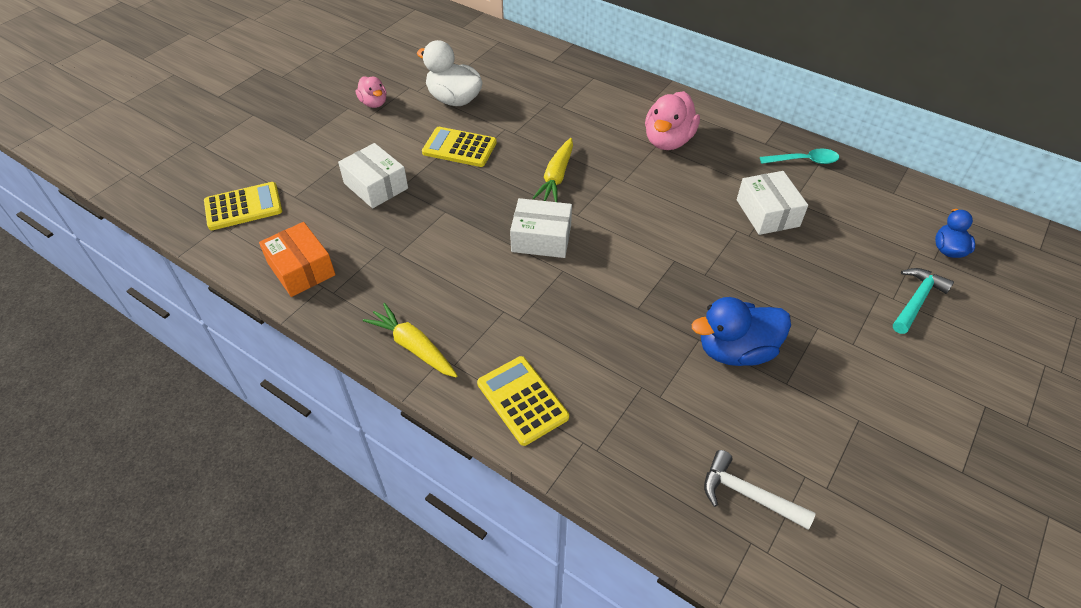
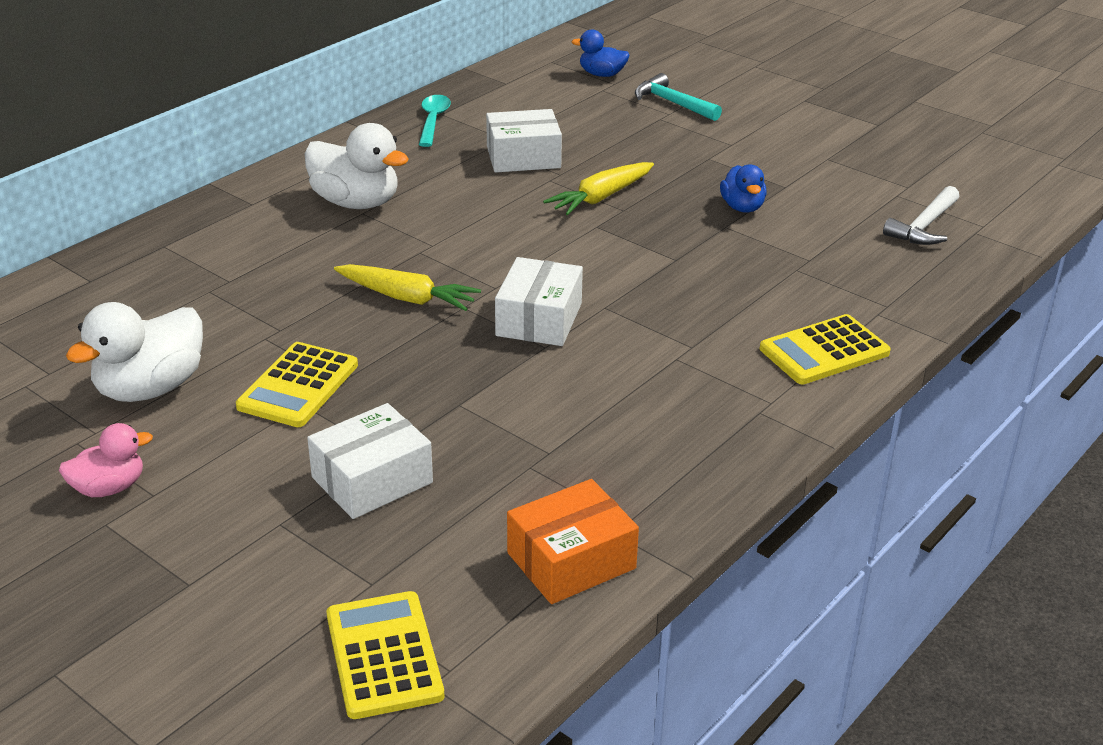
camera: 85 degrees left, 15 degrees down
yellow carrot [363,303,458,377] -> yellow carrot moved to [543,162,654,215]
pink duck [645,91,700,150] -> white duck [304,123,409,209]
blue duck [692,297,791,366] -> blue duck [720,165,767,212], size x0.59

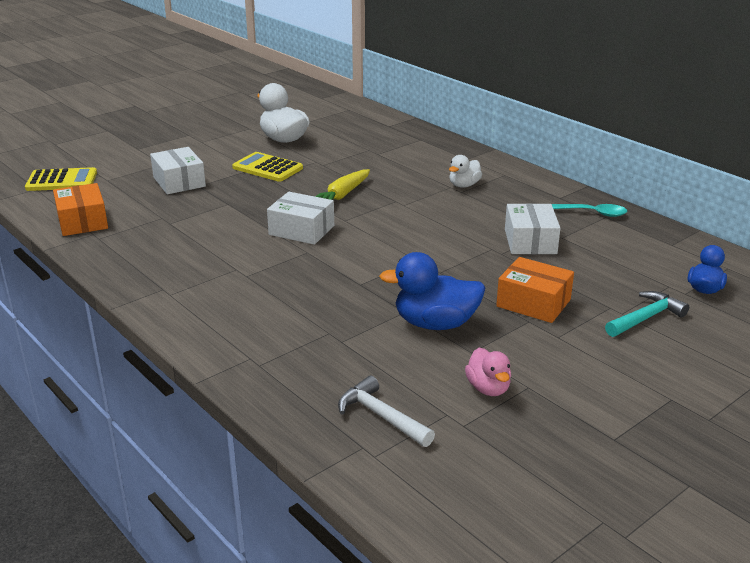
camera: 100 degrees right, 5 degrees down
pink duck [59,423,153,497] -> pink duck moved to [465,348,511,396]
white duck [304,123,409,209] -> white duck [449,155,482,188], size x0.59
yellow carrot [543,162,654,215] -> none
blue duck [720,165,767,212] -> blue duck [379,252,485,330], size x1.71
yellow calculator [760,314,891,384] -> none
none -> orange box [496,257,574,323]

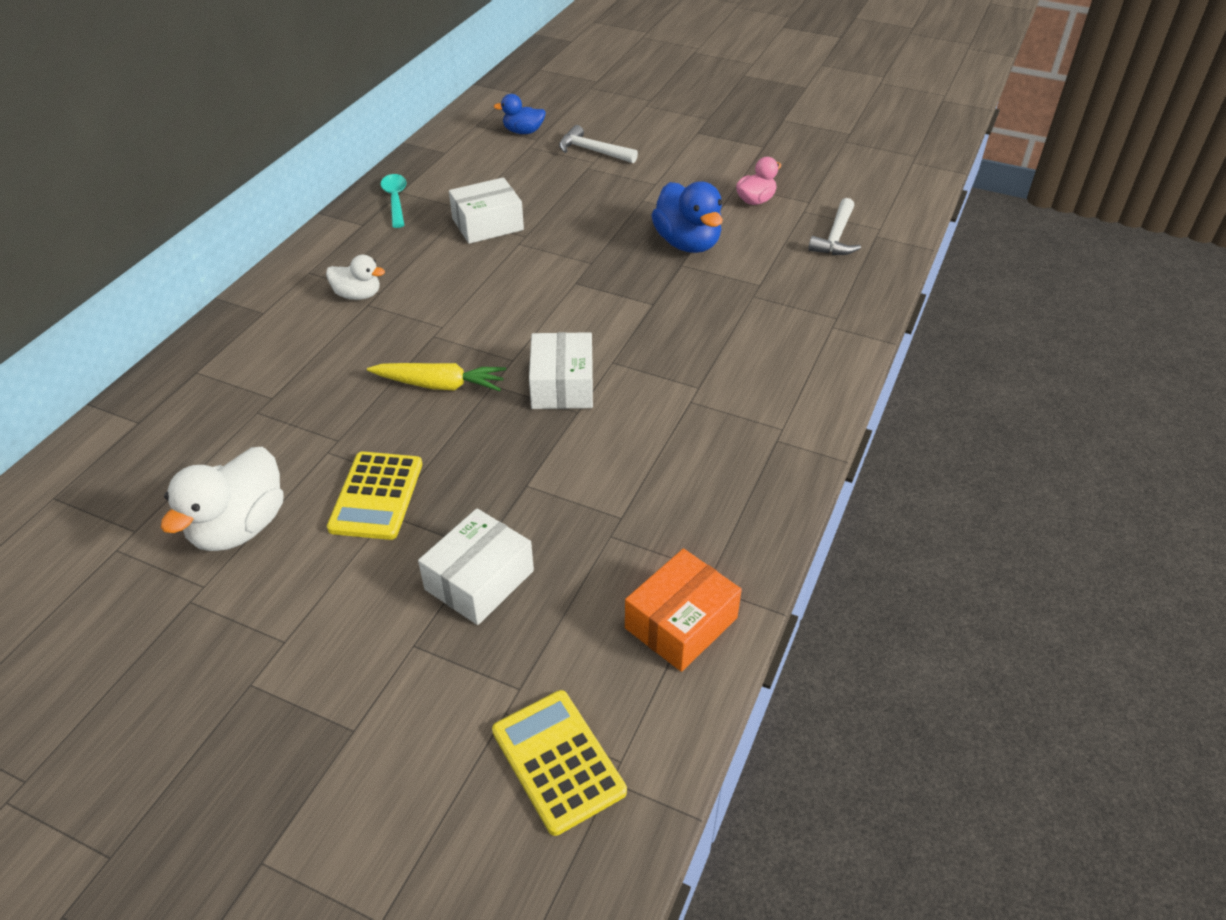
camera: 115 degrees left, 15 degrees up
orange box [496,257,574,323] -> none
turquoise hammer [605,291,689,337] -> white hammer [559,125,638,163]

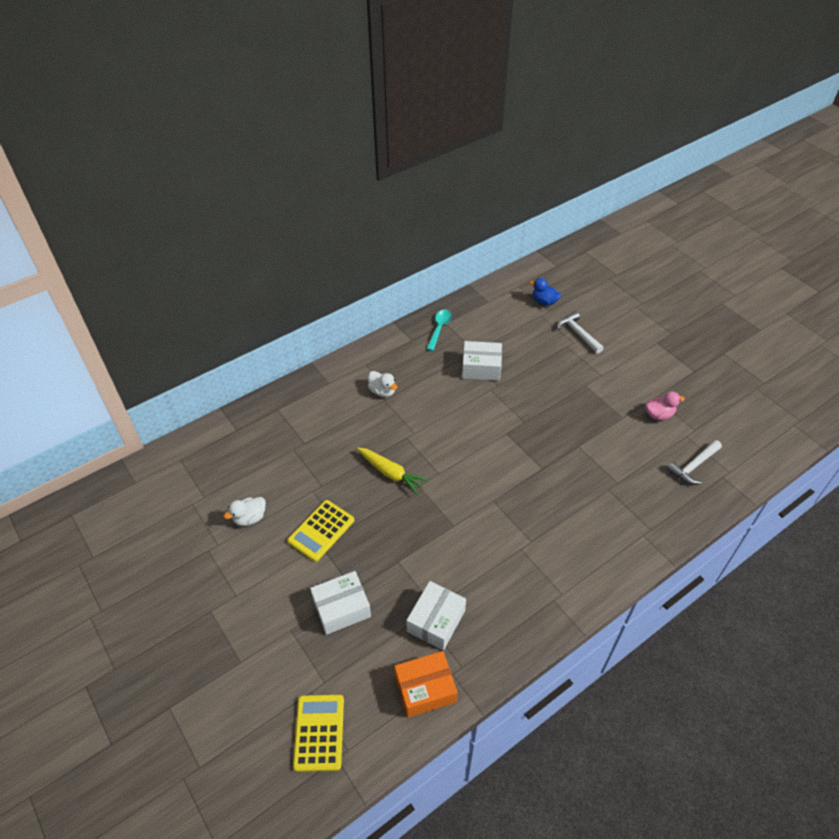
camera: 30 degrees right, 5 degrees up
white duck [161,447,284,551] -> white duck [224,497,266,526], size x0.59
white box [529,332,593,409] -> white box moved to [406,581,466,650]
blue duck [651,181,723,253] -> none

